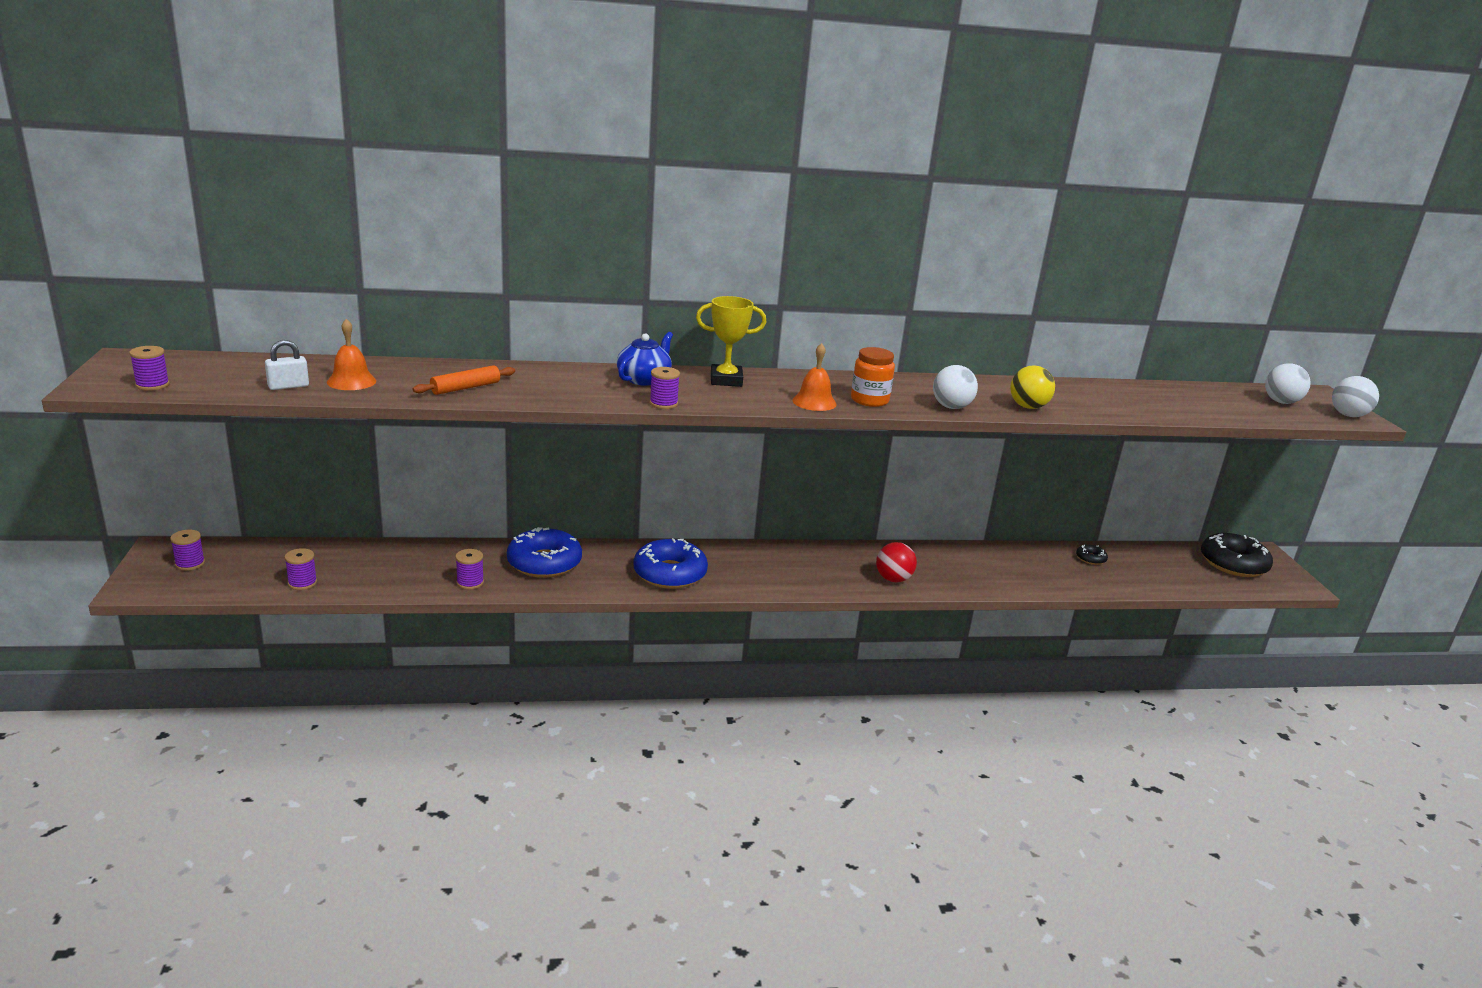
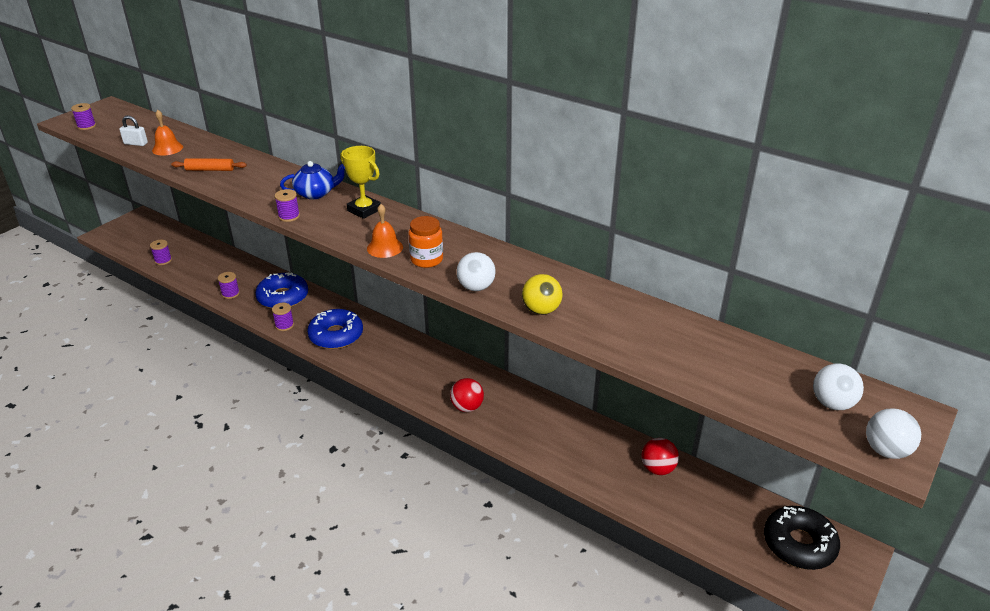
camera: 45 degrees right, 10 degrees up
purple spool [170,530,205,571] -> purple spool moved to [272,303,294,331]
black donut [1076,544,1108,565] -> red ball [641,438,679,475]

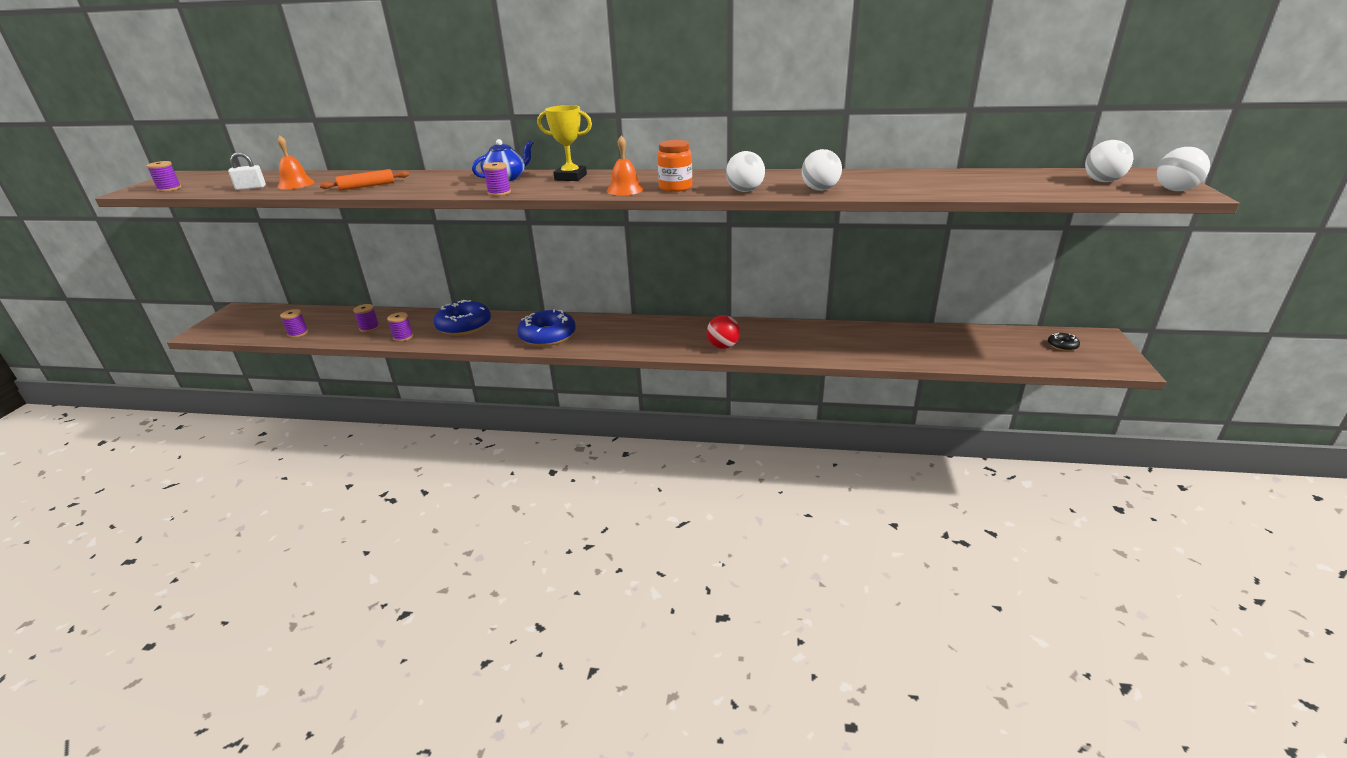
camera: 25 degrees left, 5 degrees down
purple spool [272,303,294,331] -> purple spool moved to [353,304,379,332]
yellow ball [522,274,563,315] -> white ball [802,149,842,191]
red ball [641,438,679,475] -> none
black donut [764,506,840,570] -> black donut [1048,333,1080,351], size x0.45

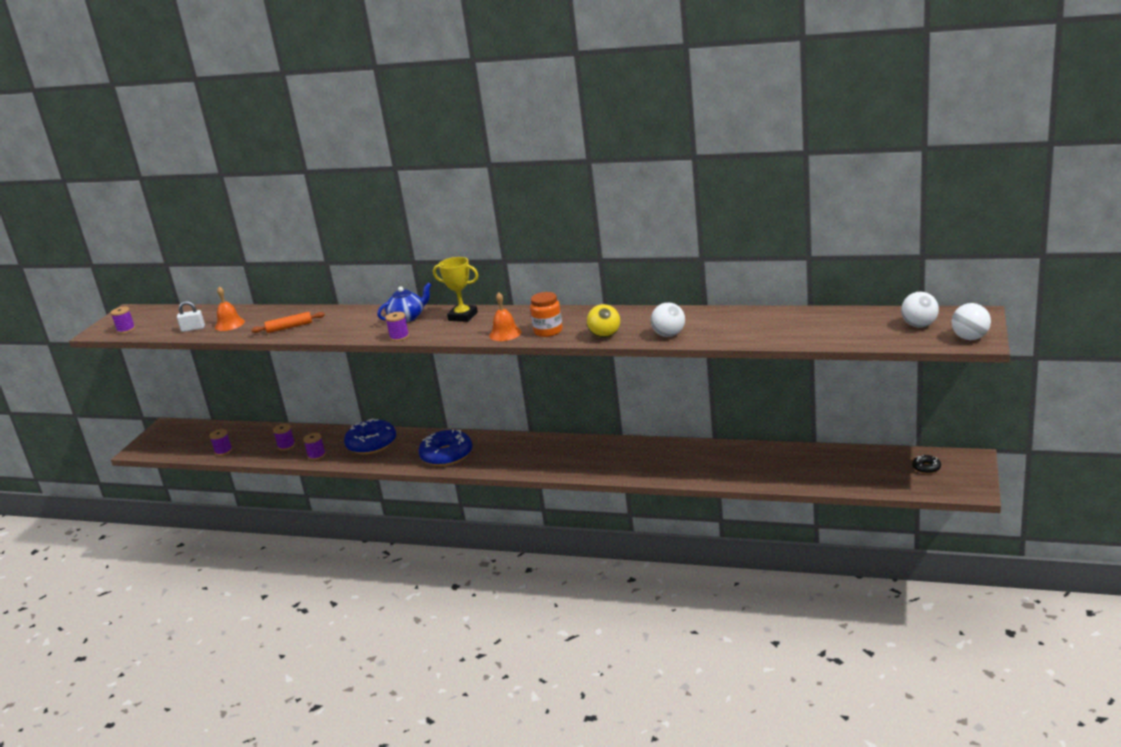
camera: 10 degrees right, 5 degrees down
red ball [707,315,740,349] -> none
white ball [726,151,765,192] -> yellow ball [587,304,620,338]

